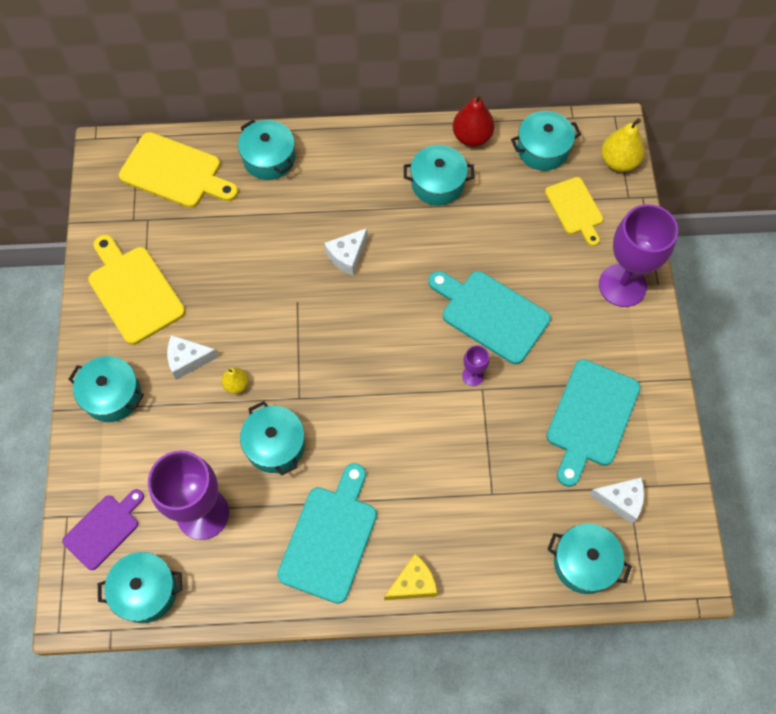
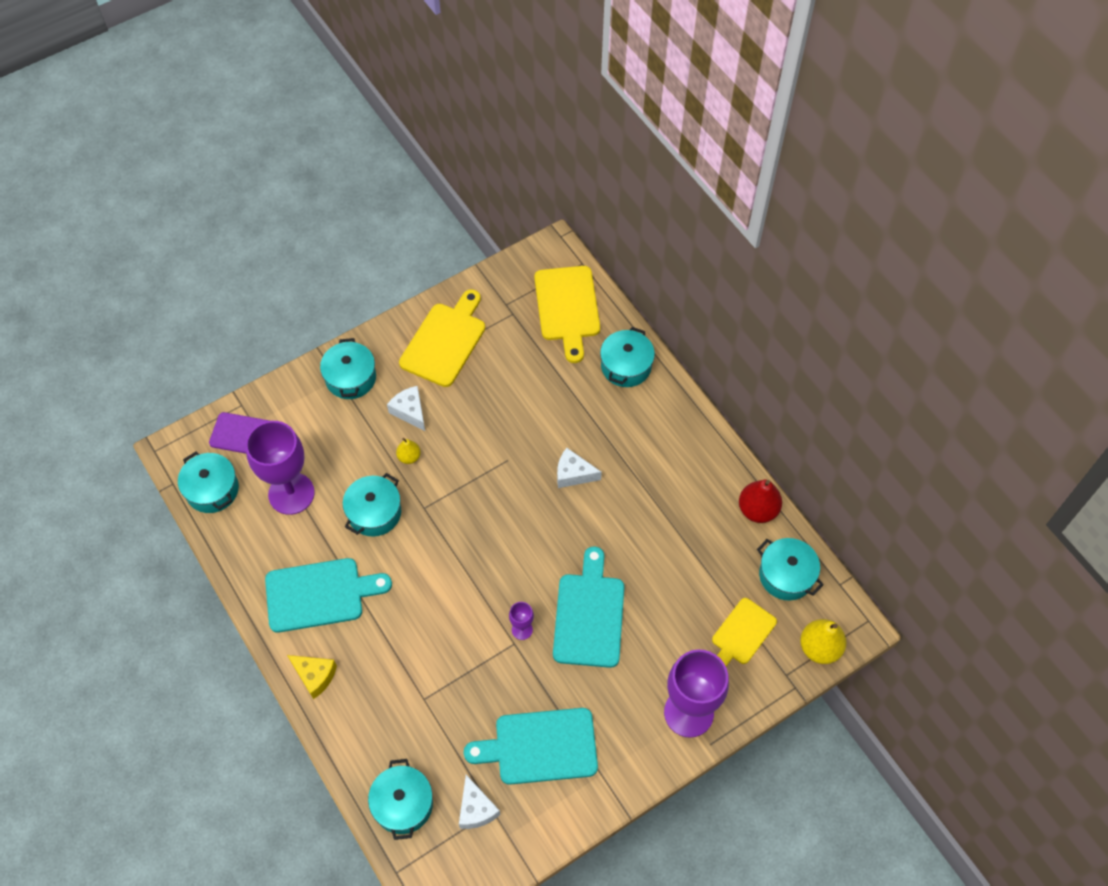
camera: 60 degrees right, 5 degrees down
turquoise pot [404,145,474,206] -> none

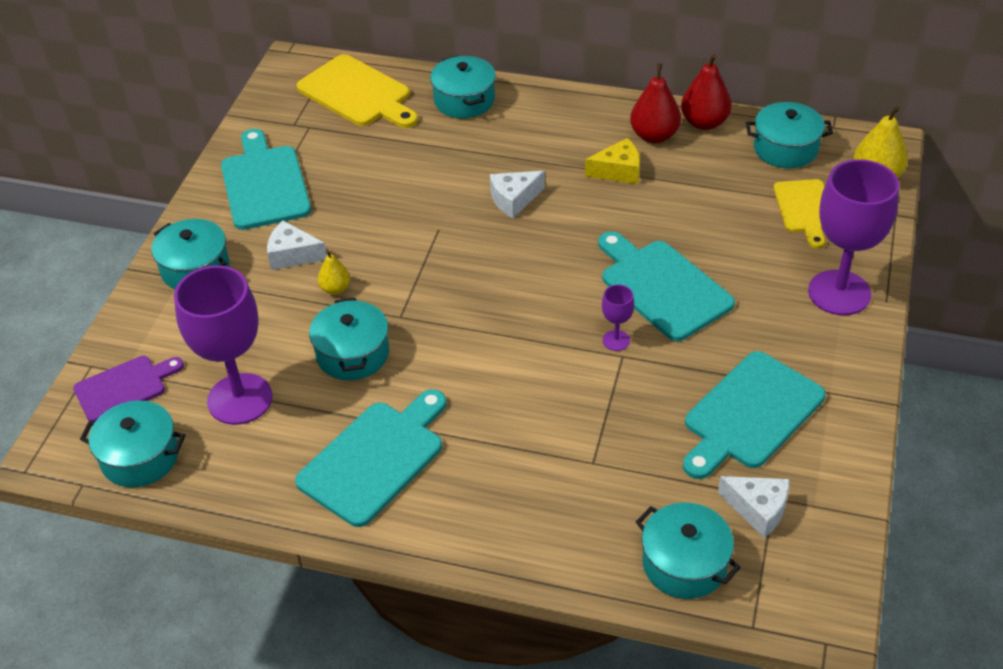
camera: 40 degrees left, 15 degrees down
yellow cheese [287,655,337,699] -> yellow cheese moved to [585,138,640,184]
yellow cutting board [399,289,485,387] -> turquoise cutting board [221,129,311,230]
none -> red pear [630,63,681,143]

